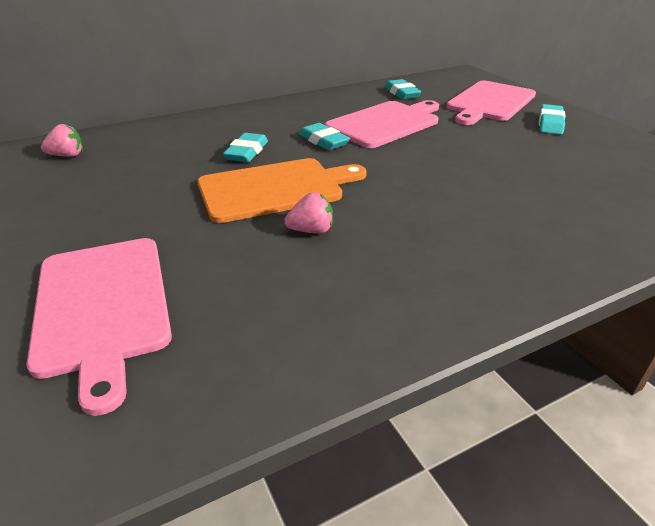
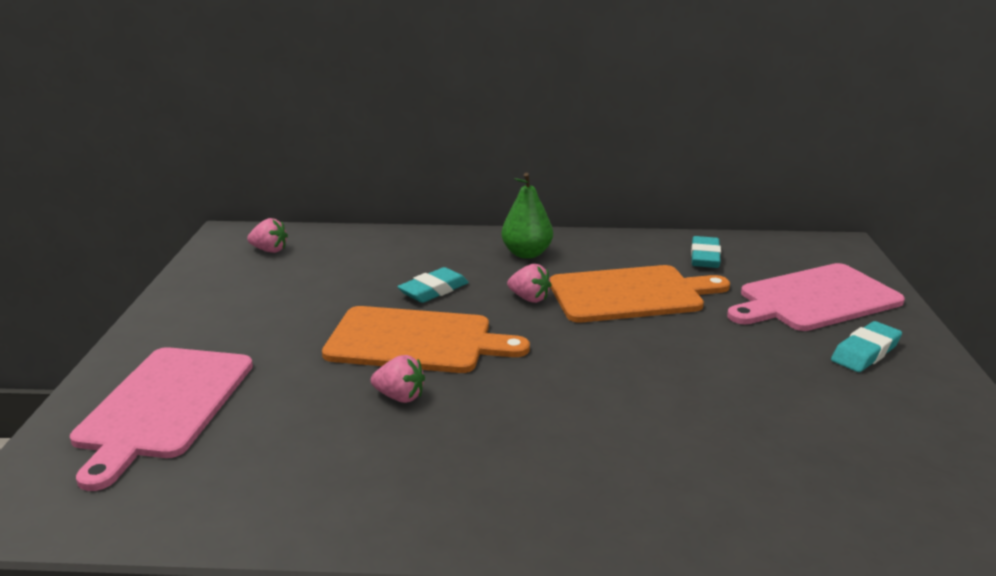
camera: 30 degrees right, 10 degrees down
turquoise eraser [299,123,350,150] -> pink strawberry [507,264,551,303]
pink cutting board [325,100,439,148] -> orange cutting board [550,265,730,323]
none -> green pear [501,173,553,259]

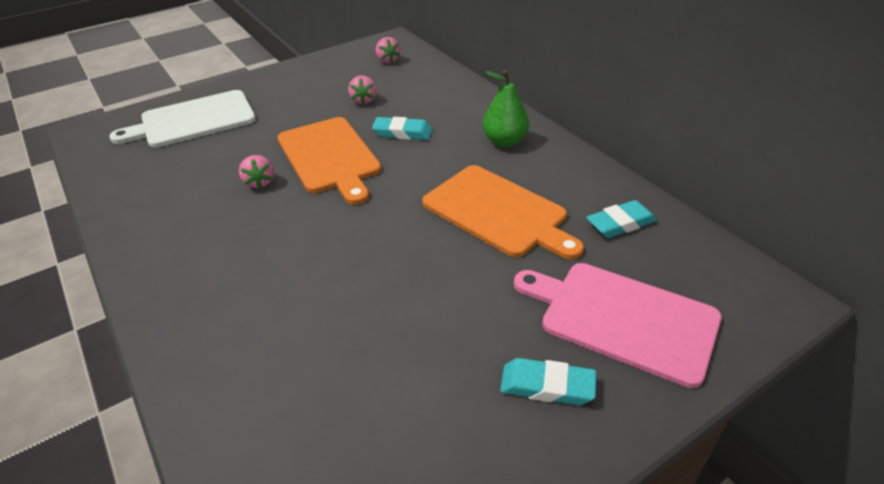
camera: 55 degrees right, 15 degrees up
pink cutting board [70,347,253,491] -> white cutting board [109,90,256,148]
pink strawberry [507,264,551,303] -> pink strawberry moved to [348,75,376,104]

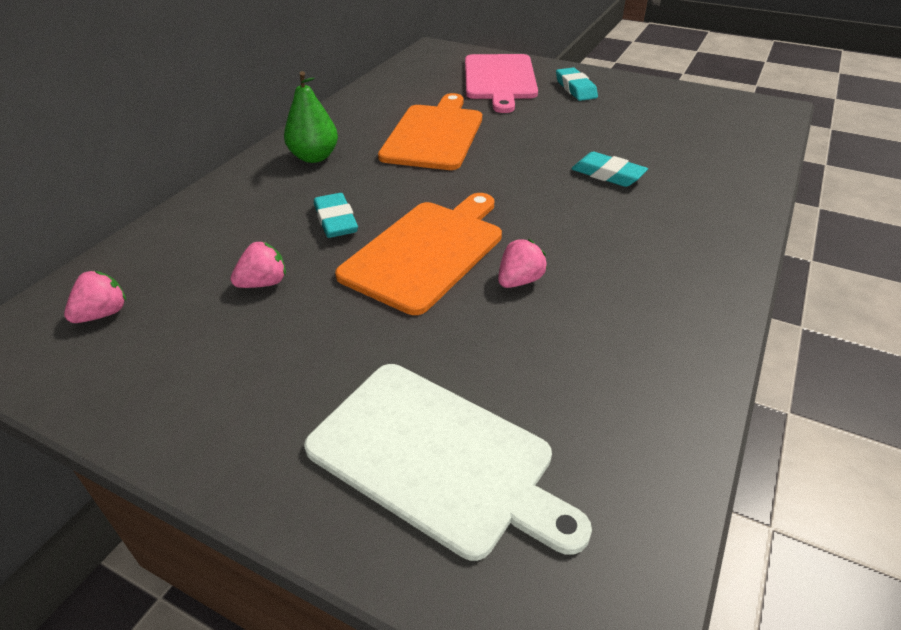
camera: 120 degrees left, 0 degrees up
turquoise eraser [586,200,657,238] -> turquoise eraser moved to [571,152,648,187]

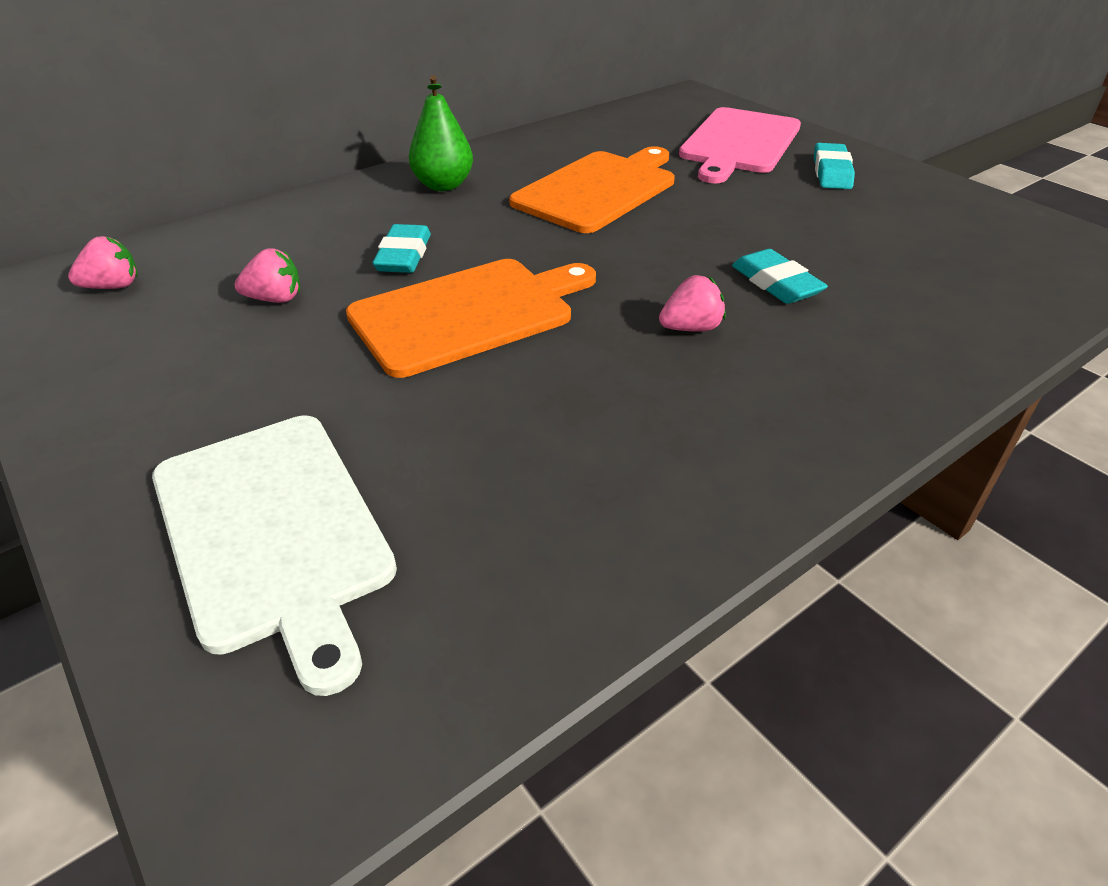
camera: 25 degrees right, 0 degrees up
pink strawberry [498,239,547,288] -> pink strawberry moved to [659,275,726,331]

